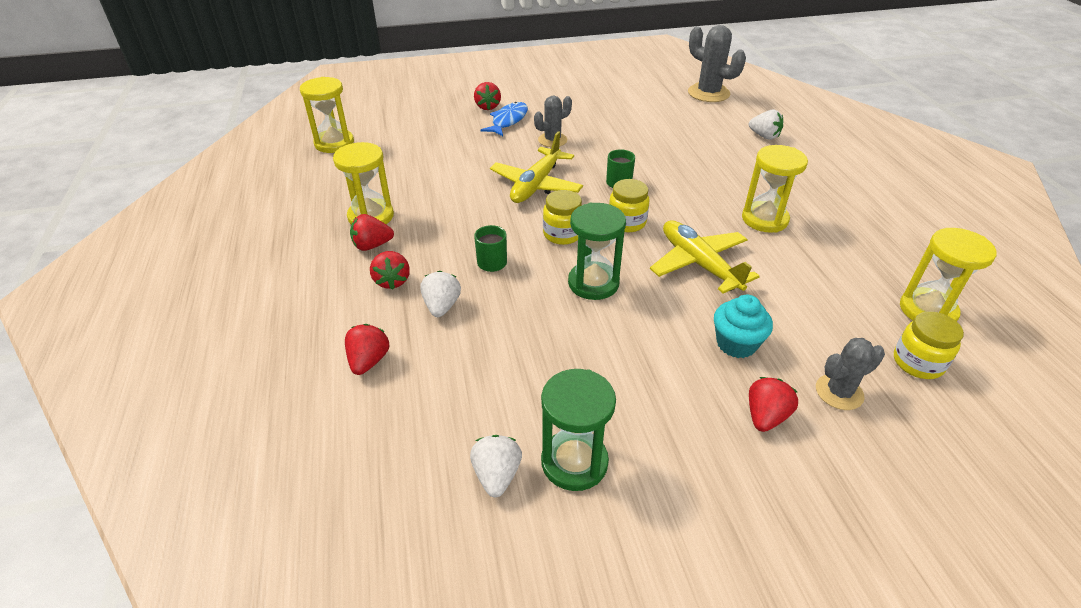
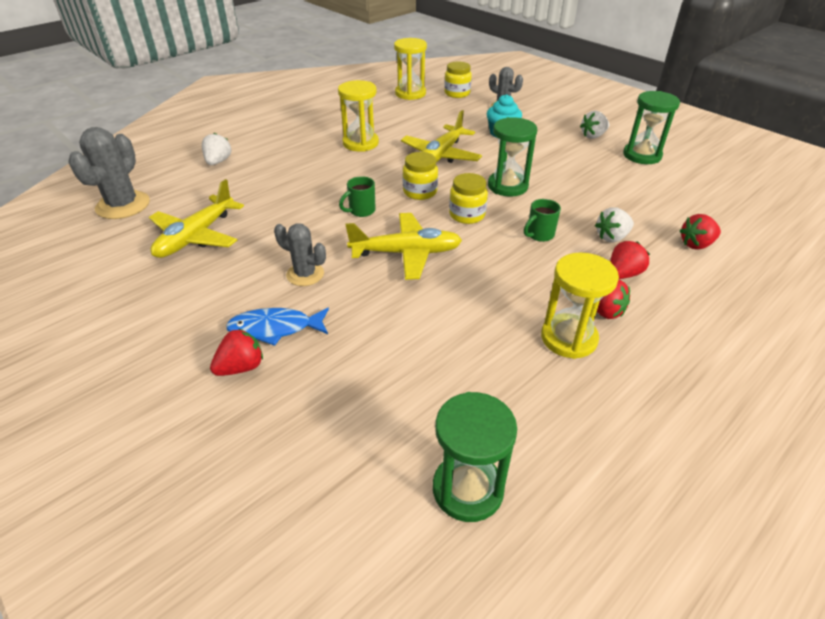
camera: 120 degrees left, 0 degrees up
yellow hourglass [300,77,354,153] -> green hourglass [433,392,517,522]
white strawberry [470,435,522,497] -> white strawberry moved to [580,111,609,139]
red strawberry [749,377,798,432] -> none
none -> yellow plane [149,179,244,258]

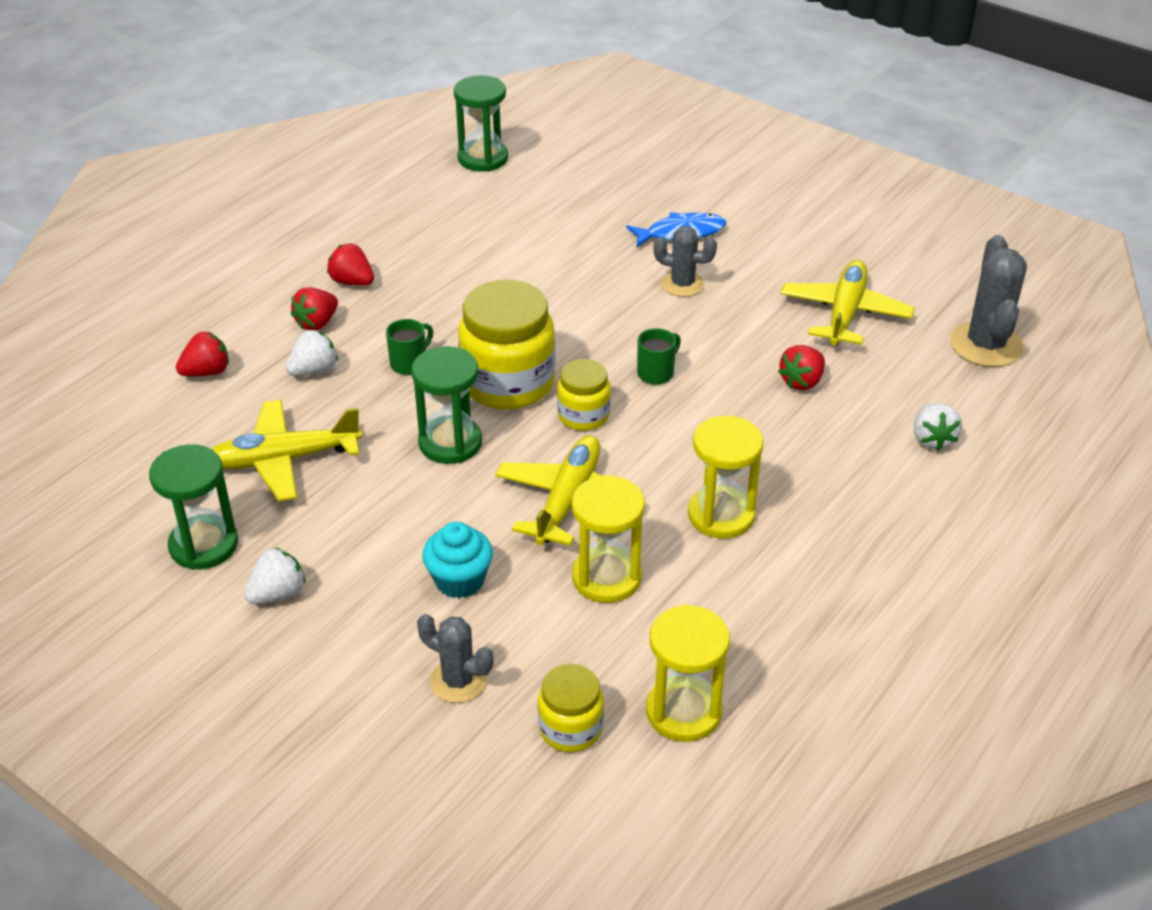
camera: 170 degrees right, 0 degrees up
red strawberry [210,329,263,376] -> red strawberry moved to [778,345,825,390]
yellow plane [346,213,462,280] -> yellow plane moved to [212,400,362,501]
yellow jar [449,173,488,224] -> yellow jar [458,280,555,409], size x1.83
yellow hourglass [541,252,619,359] -> yellow hourglass moved to [572,475,645,603]

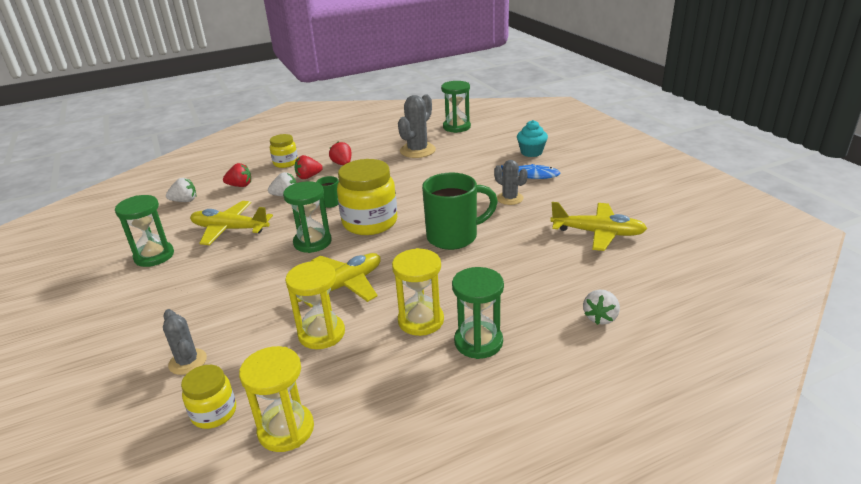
camera: 30 degrees right, 10 degrees down
white strawberry [244,547,306,604] -> white strawberry moved to [166,178,196,202]
turquoise cupcake [422,522,493,599] -> turquoise cupcake moved to [517,120,548,157]
yellow jar [557,359,611,431] -> yellow jar moved to [270,134,298,168]
green mug [637,328,681,385] -> green mug [422,172,498,250], size x2.15
red strawberry [778,345,825,390] -> none
yellow plane [781,260,915,345] -> yellow plane turned 60 degrees clockwise [550,202,647,251]
grey cactus [950,235,1027,367] -> grey cactus moved to [398,94,436,158]
none -> green hourglass [452,267,504,359]

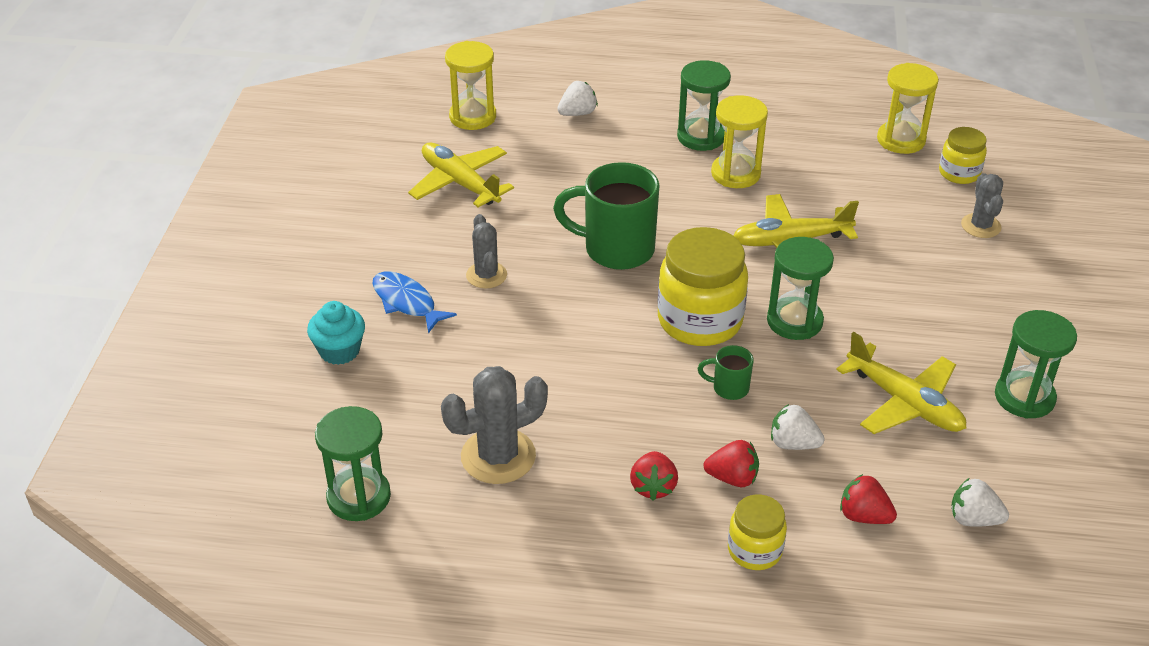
camera: 150 degrees left, 10 degrees up
yellow hourglass [285,261,345,349] -> yellow hourglass moved to [445,41,496,130]

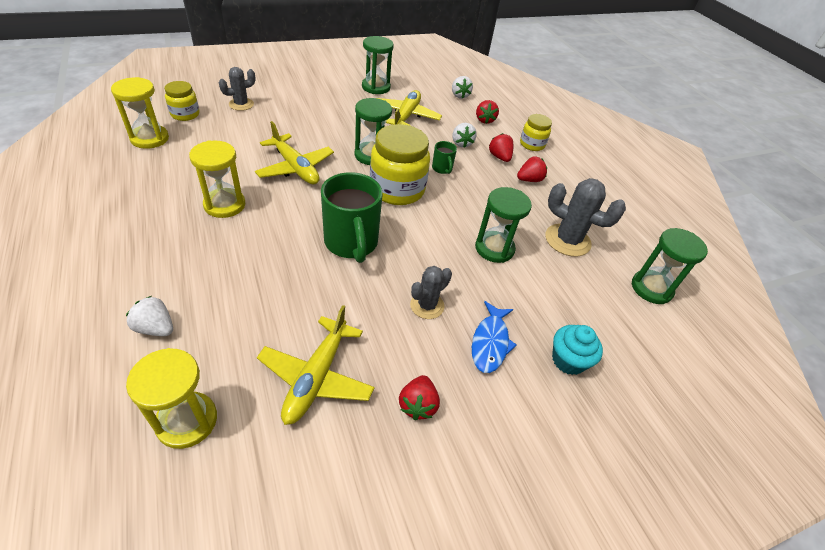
camera: 125 degrees left, 5 degrees up
green hourglass [677,60,731,151] -> green hourglass moved to [475,187,532,263]
none -> red strawberry [399,375,440,420]

